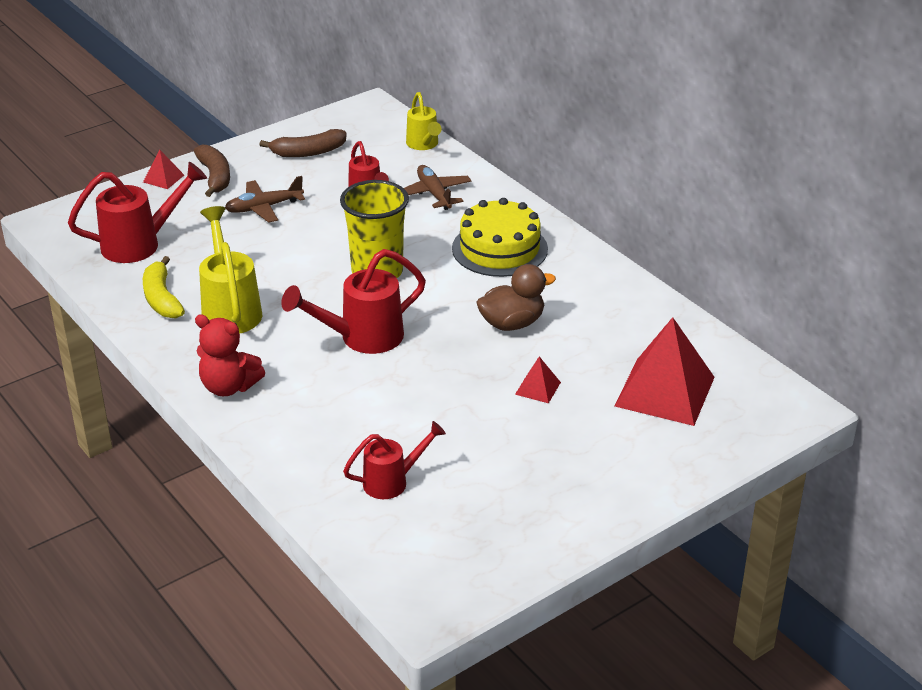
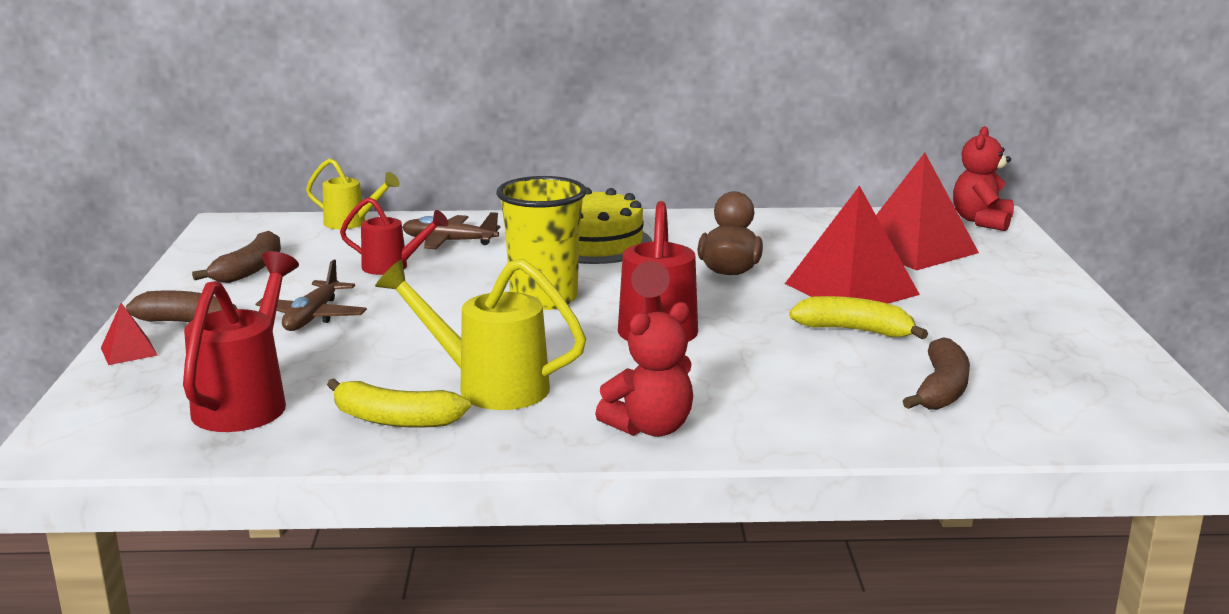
camera: 55 degrees left, 15 degrees down
red watering can [343,421,446,499] -> brown banana [903,337,970,410]
red pyramid [515,356,561,403] -> red pyramid [785,185,920,304], size x2.27
none -> yellow banana [789,296,928,339]
none -> red teddy bear [953,126,1014,231]

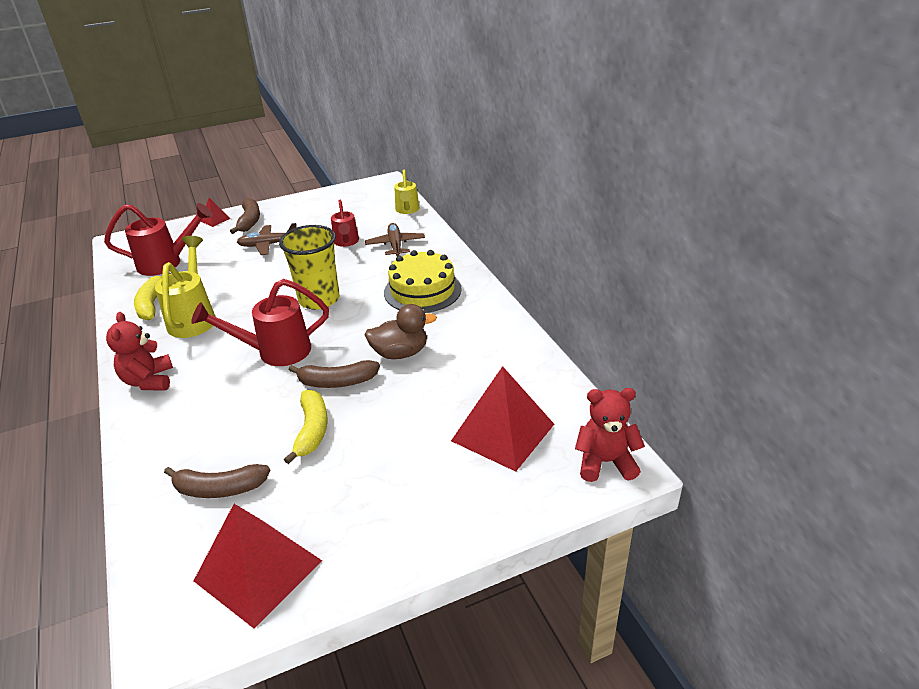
camera: 70 degrees right, 15 degrees up
brown banana [192,231,281,283] -> brown banana moved to [289,360,380,388]
red teddy bear [595,302,693,437] -> red teddy bear turned 45 degrees clockwise [106,312,173,390]
red pyramid [785,185,920,304] -> red pyramid moved to [194,504,322,628]

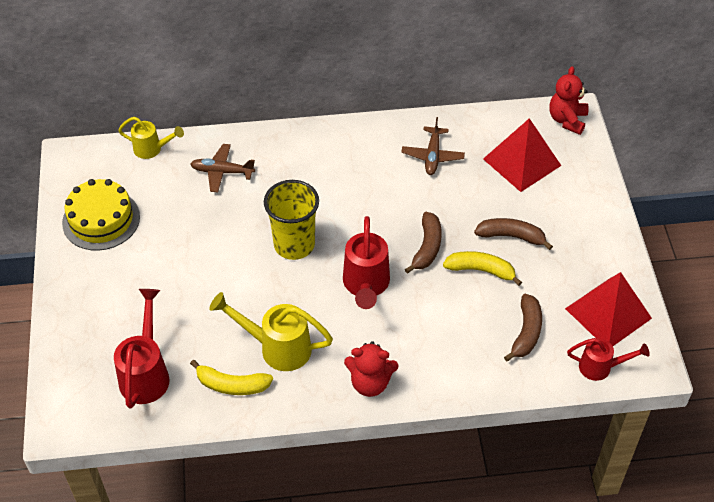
camera: 75 degrees left, 15 degrees up
red pyramid [201,198,230,227] -> none
brown banana [230,198,260,234] -> brown banana moved to [474,218,553,250]
brown plane [237,223,297,255] -> brown plane moved to [401,117,465,175]
red watering can [331,200,359,247] -> red watering can moved to [567,338,650,381]
brown duck [365,304,437,359] -> none
yellow cake [384,250,462,313] -> yellow cake moved to [62,179,140,251]

